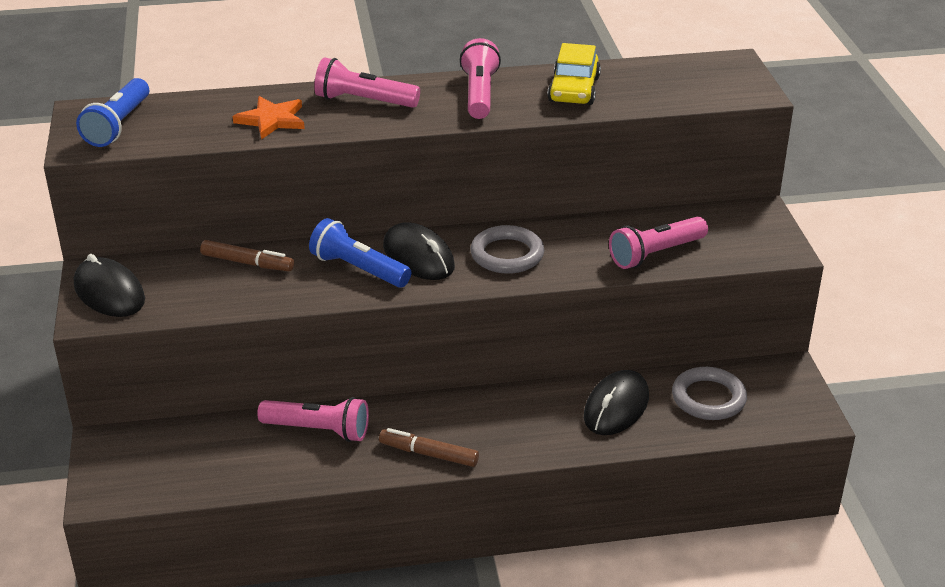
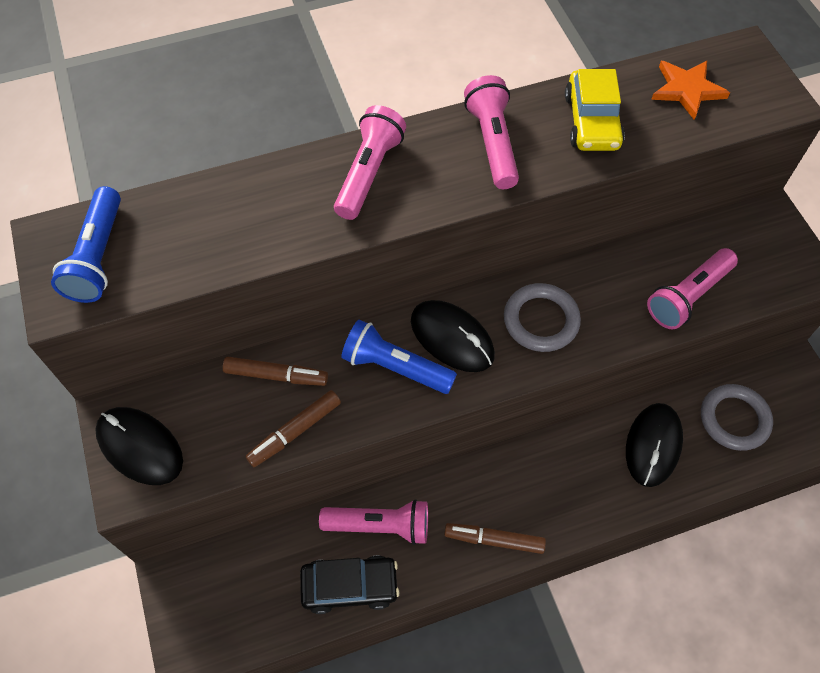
camera: 10 degrees left, 25 degrees up
orange star [233,96,305,140] -> orange star moved to [651,60,730,120]
pink flashlight [314,57,420,108] -> pink flashlight turned 105 degrees clockwise [334,105,406,220]
none -> brown marker [246,390,341,467]
none -> black car [300,555,400,614]

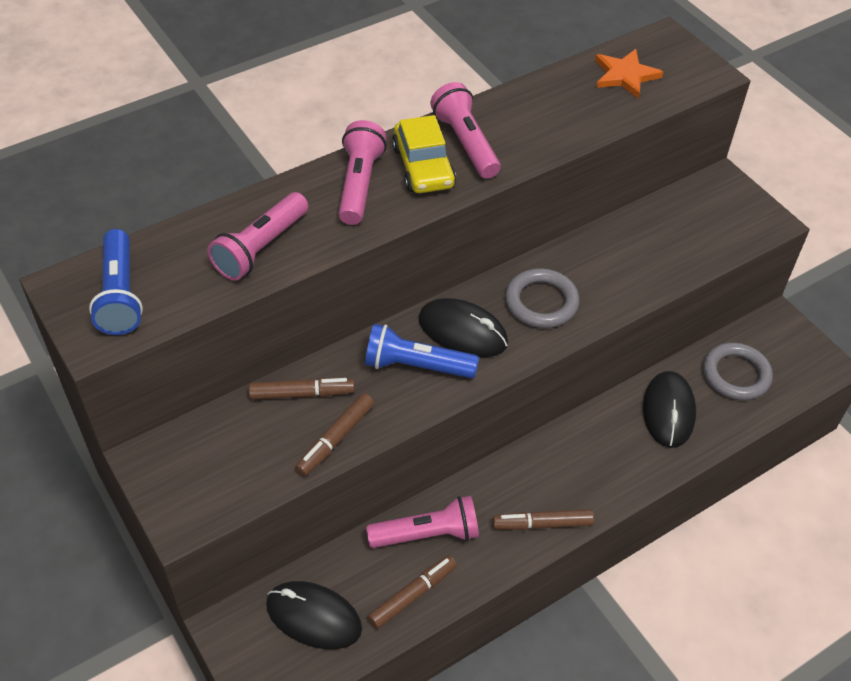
camera: 15 degrees left, 10 degrees down
black mouse [95,407,183,485] -> black mouse moved to [266,581,362,649]
black car [300,555,400,614] -> brown marker [368,555,457,629]
yellow car [565,69,625,151] -> yellow car moved to [392,115,456,193]
pink flashlight [647,248,738,329] -> pink flashlight moved to [208,192,308,281]

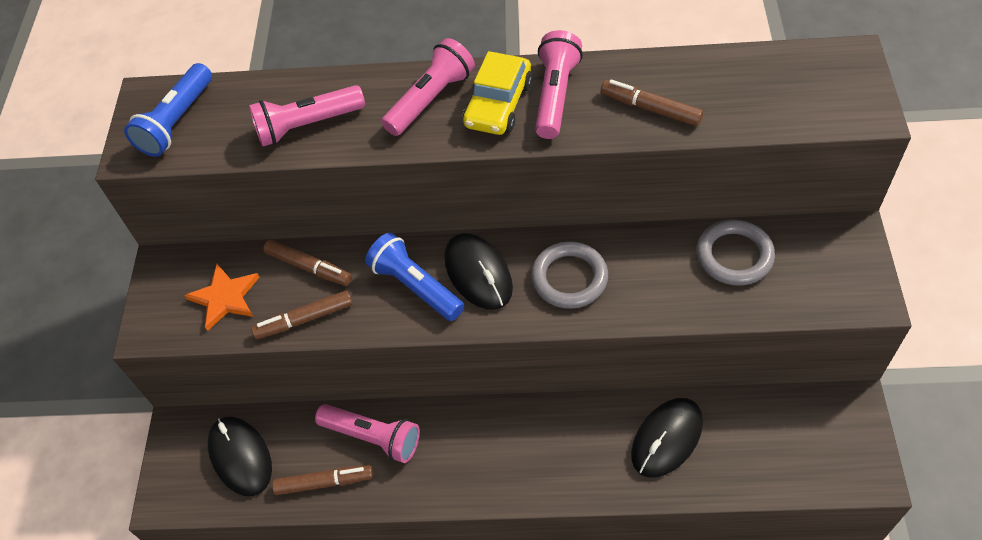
camera: 40 degrees right, 5 degrees up
brown marker [493,509,594,530] -> brown marker moved to [601,80,703,126]
orange star [595,49,663,99] -> orange star moved to [184,264,260,331]
grey ring [703,342,773,400] -> grey ring moved to [696,219,775,286]

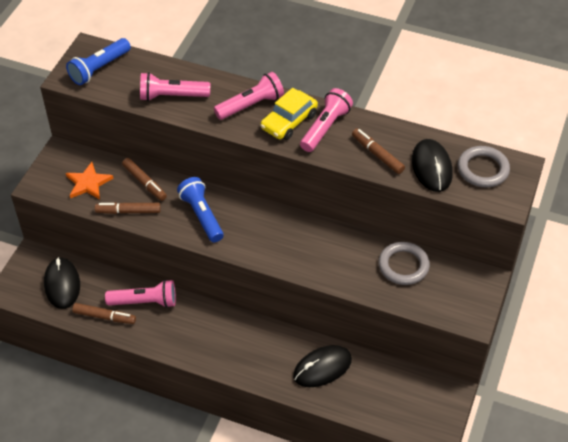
camera: 15 degrees right, 5 degrees down
pink flashlight [315,404,420,463] -> pink flashlight turned 45 degrees counterclockwise [105,280,176,308]
black mouse [444,233,513,310] -> black mouse moved to [412,139,453,192]
grey ring [531,241,608,309] -> grey ring moved to [458,146,510,188]

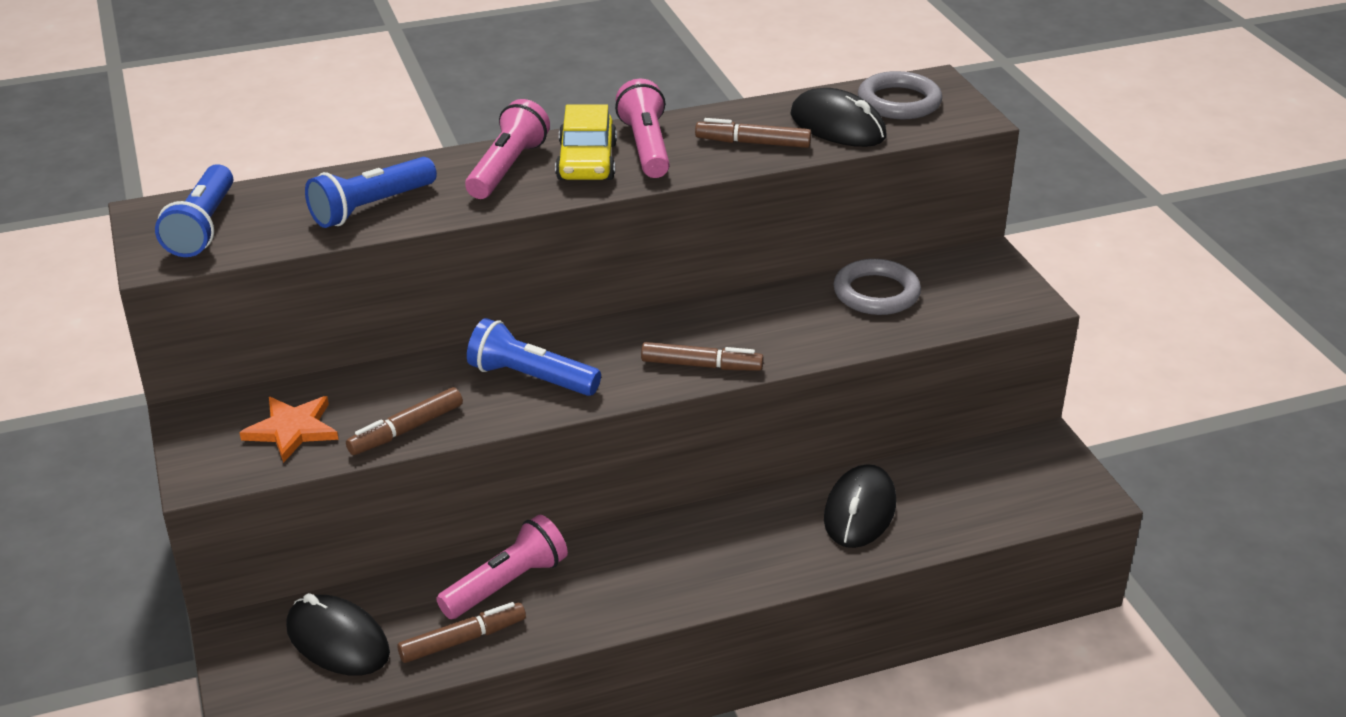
camera: 40 degrees left, 15 degrees down
brown marker [122,158,167,201] -> brown marker moved to [641,342,764,371]
pink flashlight [140,72,210,101] -> blue flashlight [305,157,437,228]

